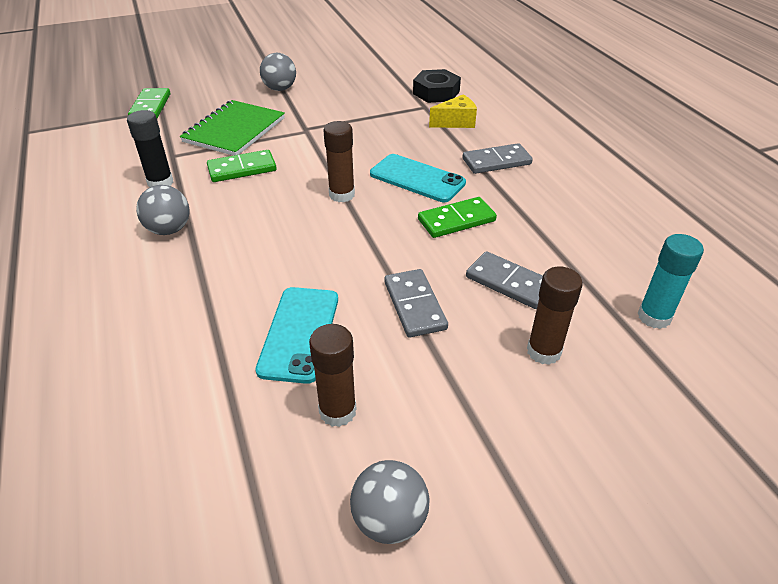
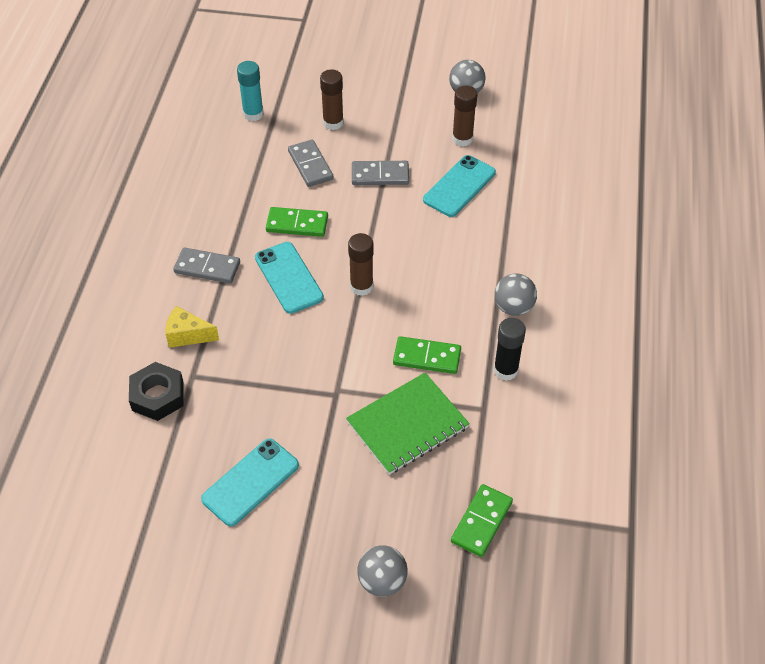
camera: 150 degrees left, 10 degrees up
grey ball [260,53,296,91] -> grey ball moved to [357,545,408,597]
grey domino [384,269,448,338] -> grey domino turned 75 degrees clockwise [352,161,409,185]
none -> turquoise phone [201,439,299,526]

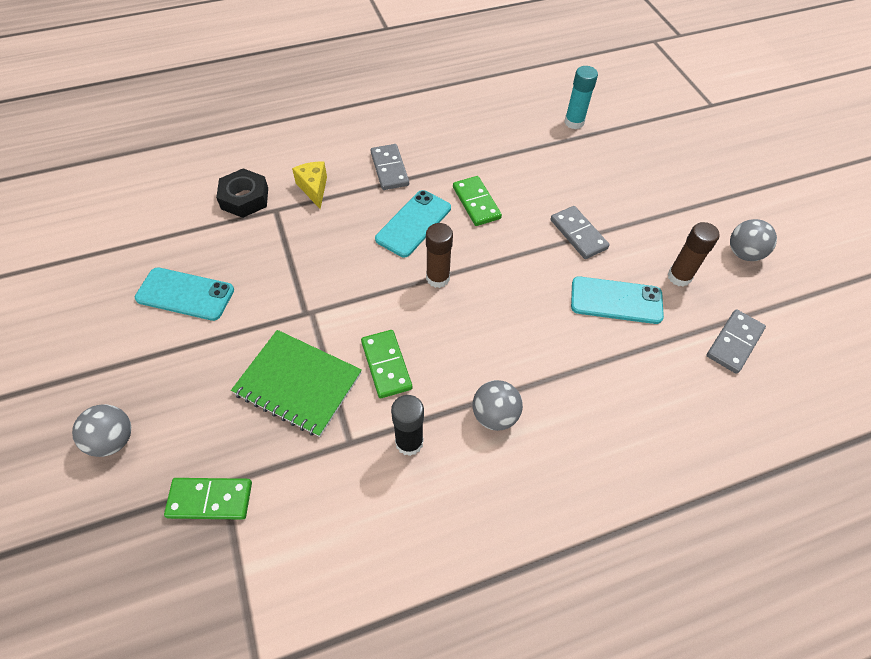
camera: 60 degrees right, 5 degrees up
grey domino [288,139,334,187] -> grey domino moved to [706,310,766,374]
brown glue stick [320,69,344,130] -> none

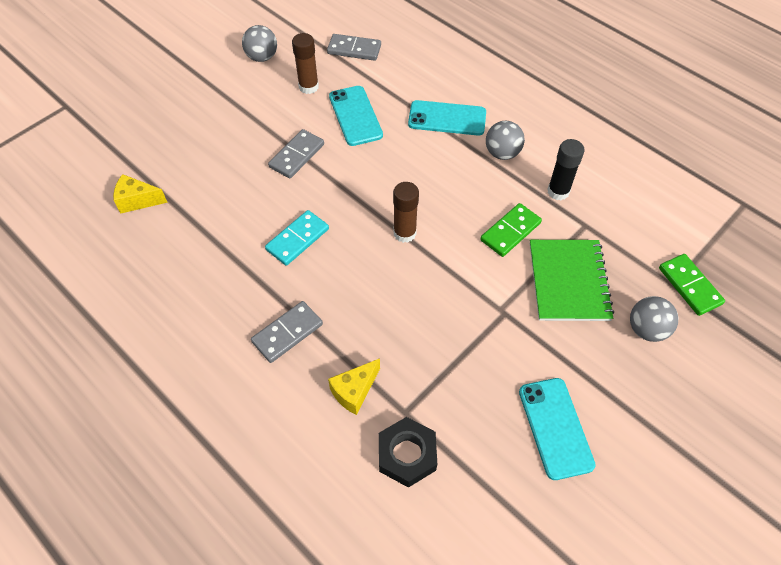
camera: 115 degrees left, 0 degrees up
grey ball [72,404,131,457] -> grey ball moved to [630,296,678,342]
turquoise phone [375,190,451,257] -> turquoise phone moved to [408,100,486,135]
green domino [453,176,502,226] -> turquoise domino [265,210,329,266]
turquoise glue stick [564,66,598,129] -> yellow cheese [113,174,168,214]

